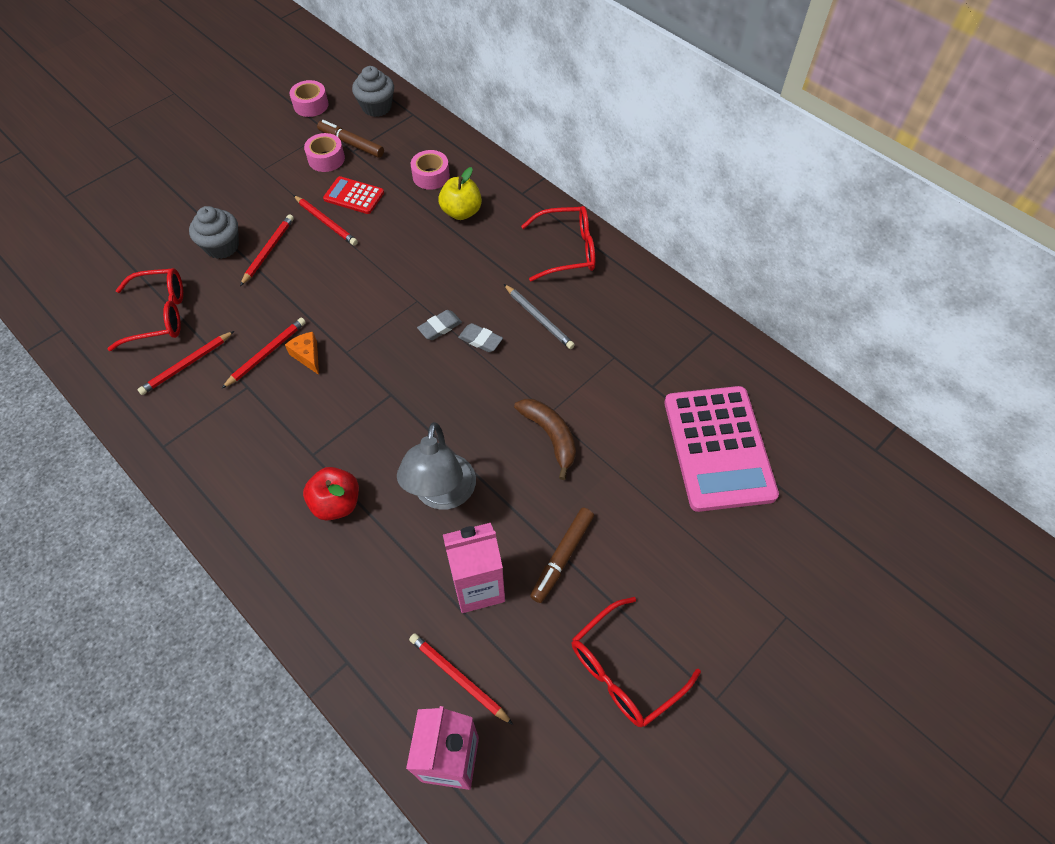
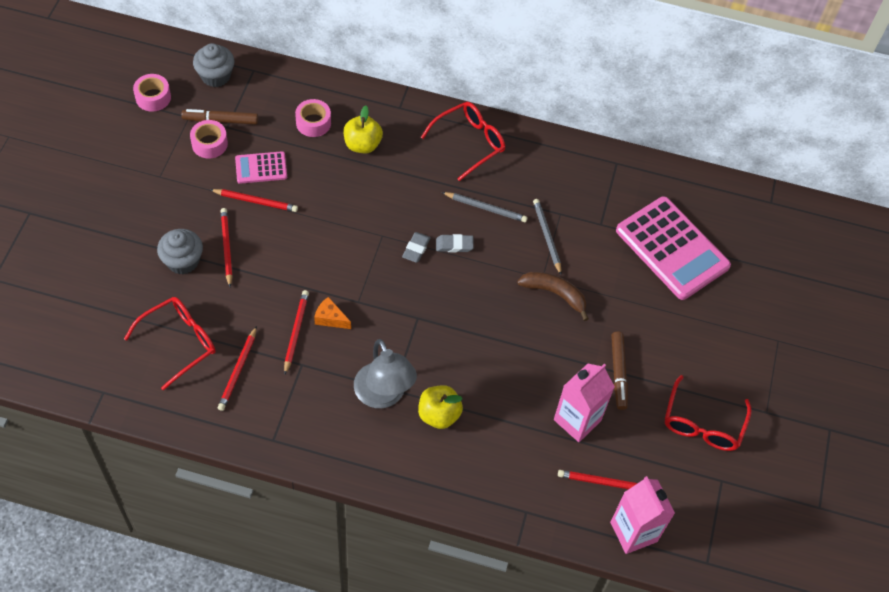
camera: 35 degrees left, 0 degrees up
red apple [303,467,359,521] -> yellow apple [418,385,463,429]
red calculator [323,176,384,214] -> pink calculator [235,151,287,184]
grey lamp [397,422,476,510] -> grey lamp moved to [354,339,417,408]
none -> grey pencil [533,199,562,275]

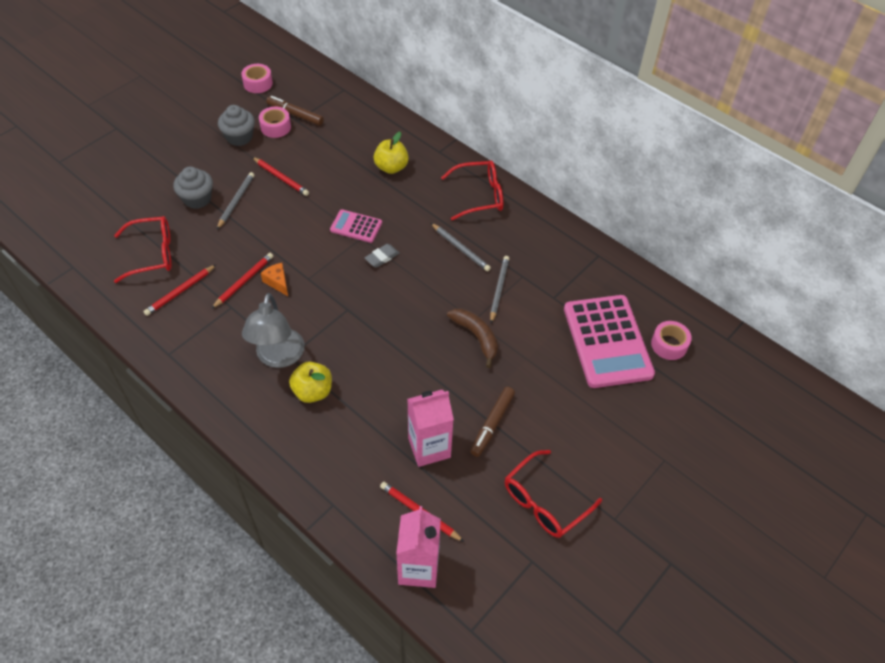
camera: 30 degrees right, 5 degrees down
grey cupcake [193,43,235,87] -> grey cupcake moved to [218,105,255,146]
red pencil [221,208,232,287] -> grey pencil [217,172,254,229]
pink calculator [235,151,287,184] -> pink calculator moved to [330,209,382,243]
pink tape [295,99,331,137] -> pink tape moved to [651,321,692,360]
grey eraser [436,234,474,253] -> none

